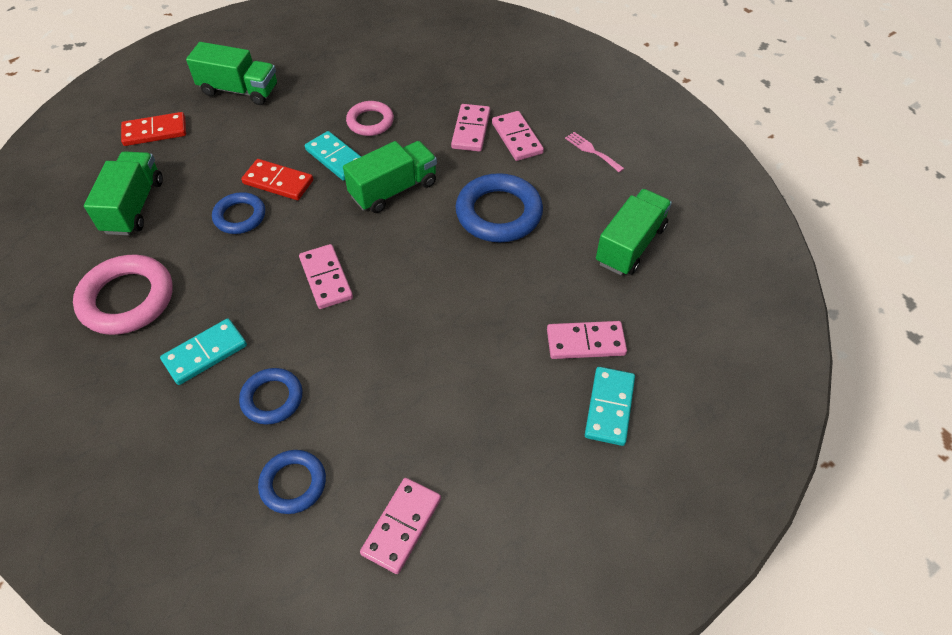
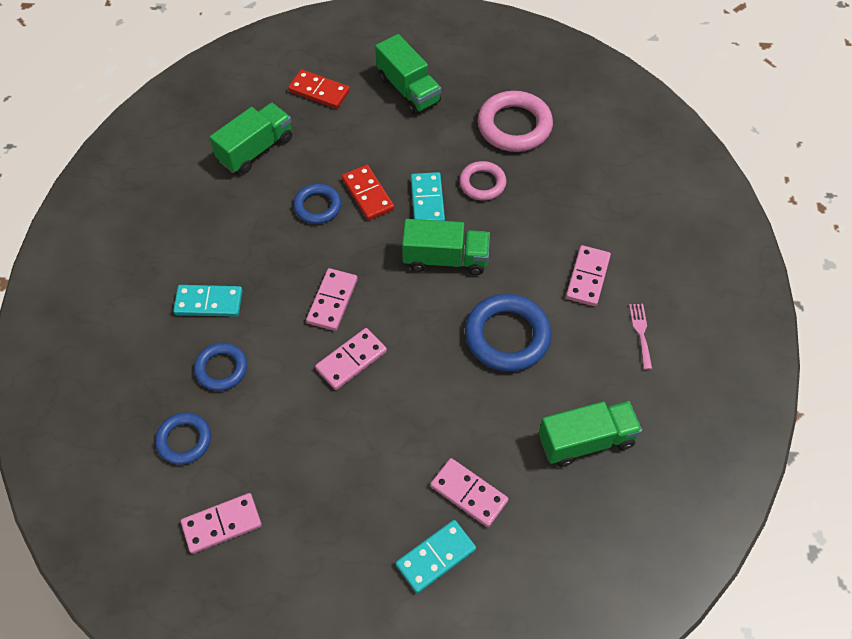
camera: 40 degrees right, 5 degrees up
pink ring [73,255,173,335] -> pink ring moved to [478,91,553,152]
pink domino [451,104,490,152] -> pink domino moved to [315,328,387,390]

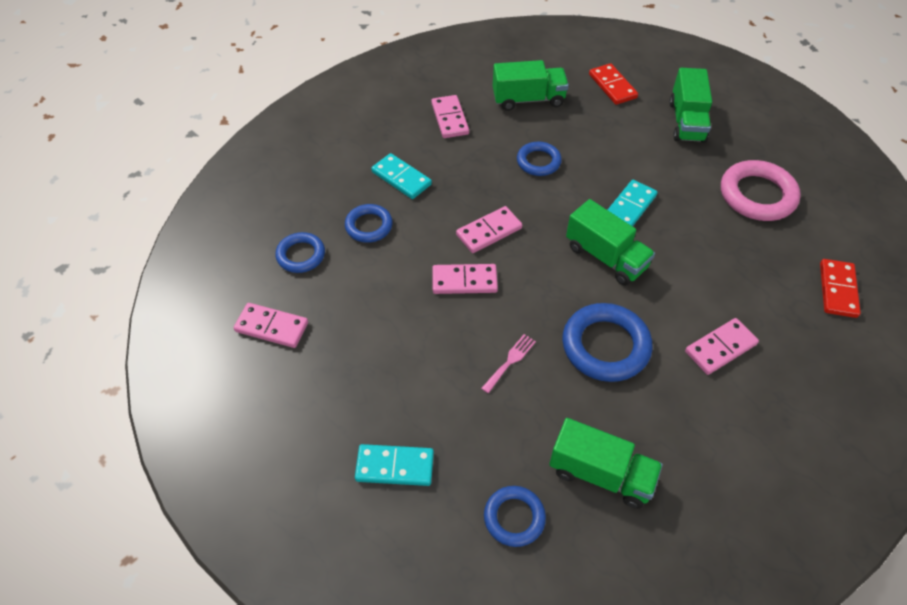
camera: 40 degrees right, 5 degrees down
red domino [342,165,394,220] -> red domino moved to [820,259,861,318]
pink domino [430,458,509,527] -> pink domino moved to [431,95,469,138]
pink ring [459,161,506,200] -> none
pink fork [629,304,652,370] -> pink fork moved to [481,334,536,393]
none -> blue ring [484,486,546,547]

